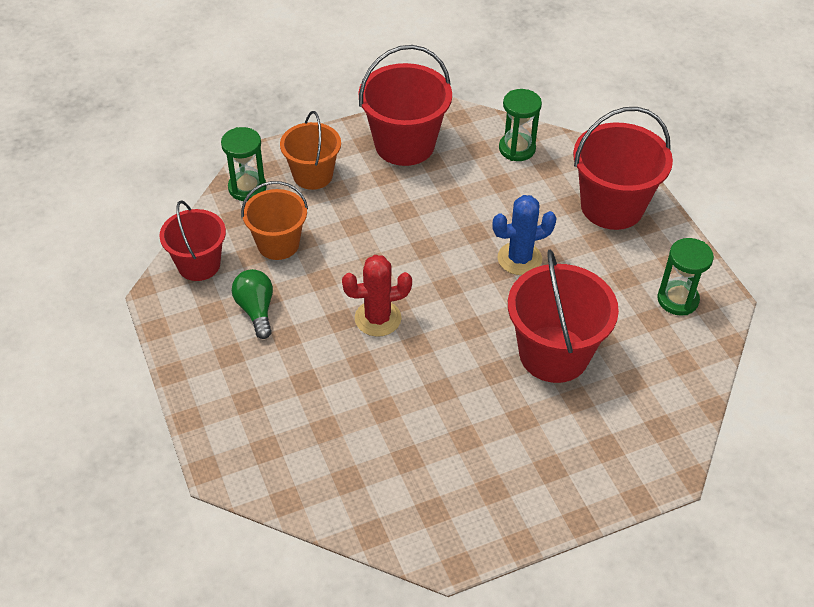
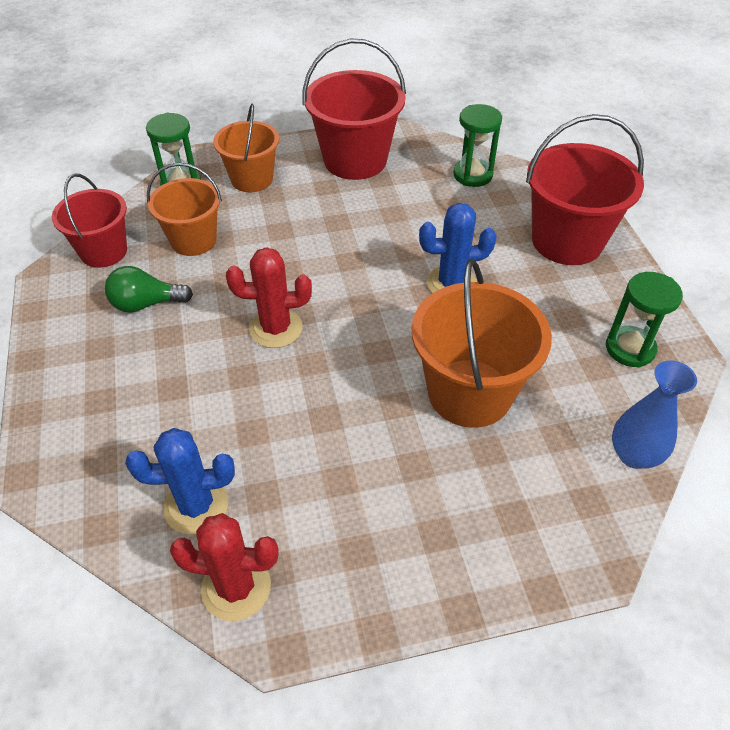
camera: 10 degrees right, 0 degrees up
green light bulb [232,269,273,339] -> green light bulb turned 90 degrees counterclockwise [105,266,193,313]
red bucket [508,249,619,383] -> orange bucket [412,259,552,428]
none -> blue cactus [125,428,235,534]
none -> red cactus [170,513,279,621]
none -> blue vase [612,360,697,469]

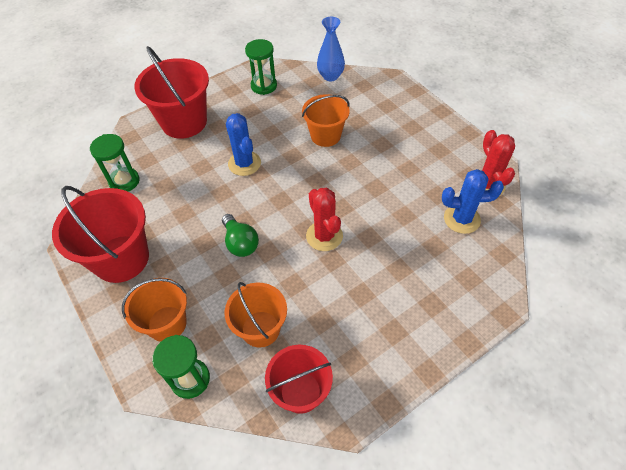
camera: 110 degrees left, 5 degrees up
green light bulb [105,266,193,313] -> green light bulb moved to [222,214,259,257]
blue cactus [125,428,235,534] -> blue cactus turned 60 degrees counterclockwise [442,169,504,234]
orange bucket [412,259,552,428] -> orange bucket [302,94,350,147], size x0.65

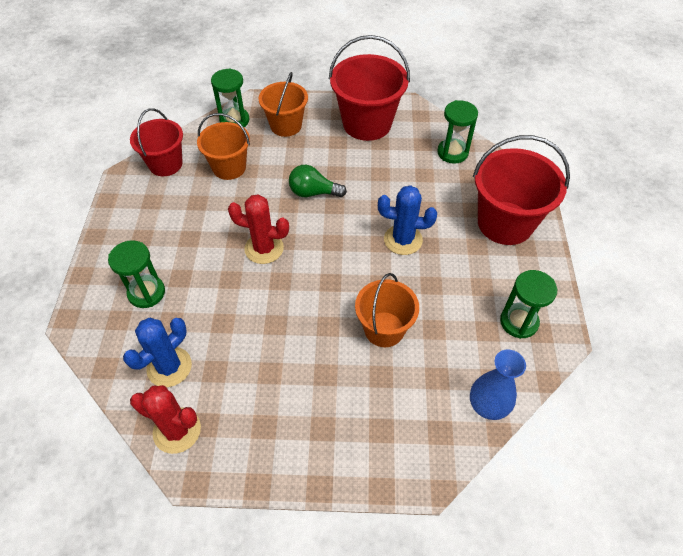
camera: 125 degrees right, 0 degrees up
none -> green hourglass [108,240,165,308]

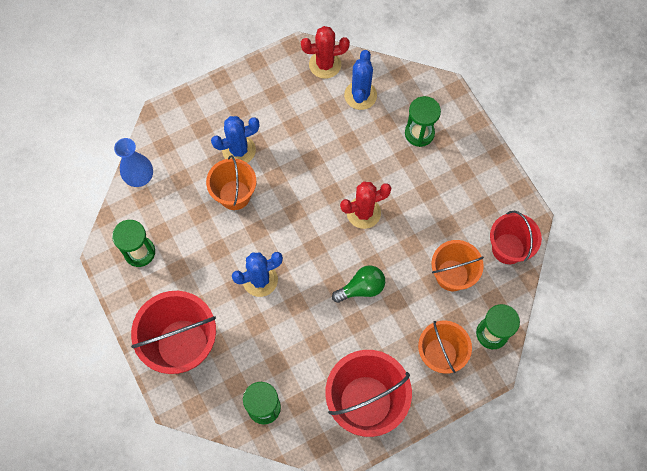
camera: 150 degrees right, 15 degrees up
none -> blue cactus [211,116,259,163]

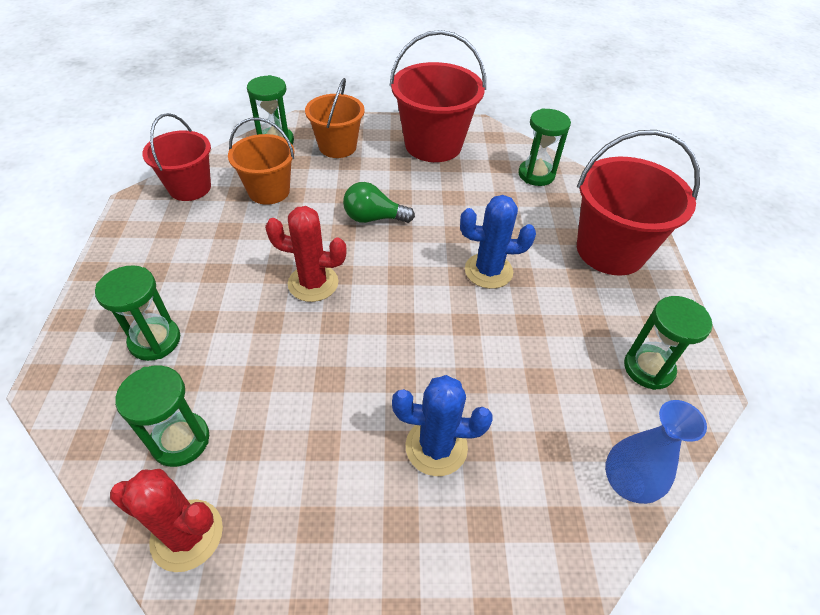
camera: 155 degrees left, 20 degrees down
orange bucket [206,155,256,210] -> none
blue cactus [344,50,377,110] -> green hourglass [115,365,209,467]

